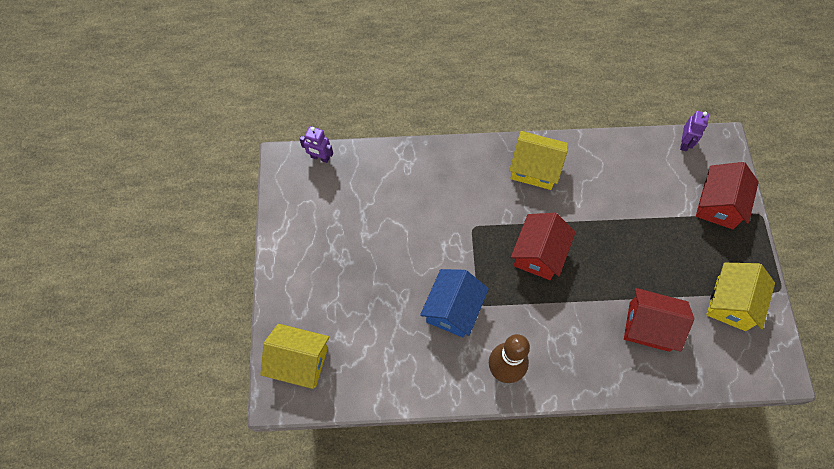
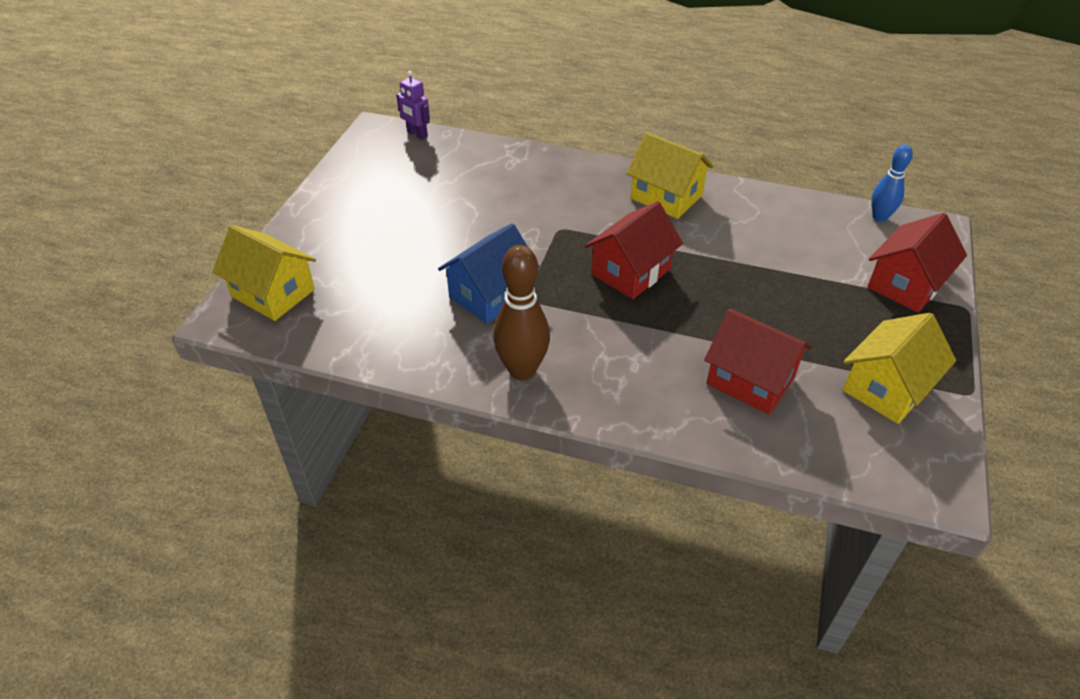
camera: 20 degrees right, 20 degrees down
purple robot [680,111,709,151] -> blue bowling pin [871,145,913,222]

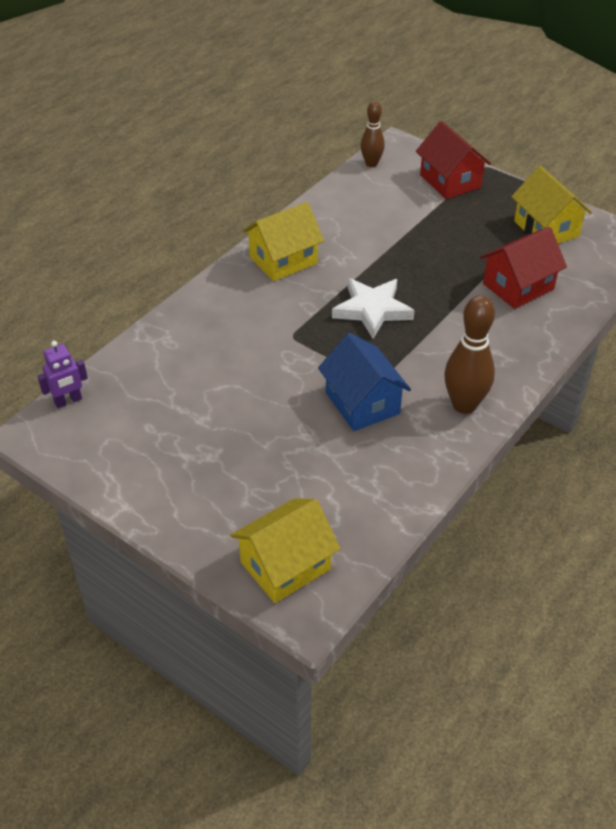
camera: 70 degrees left, 0 degrees up
red house [585,201,683,299] -> white star [332,278,415,339]
blue bowling pin [871,145,913,222] -> brown bowling pin [361,101,385,167]

